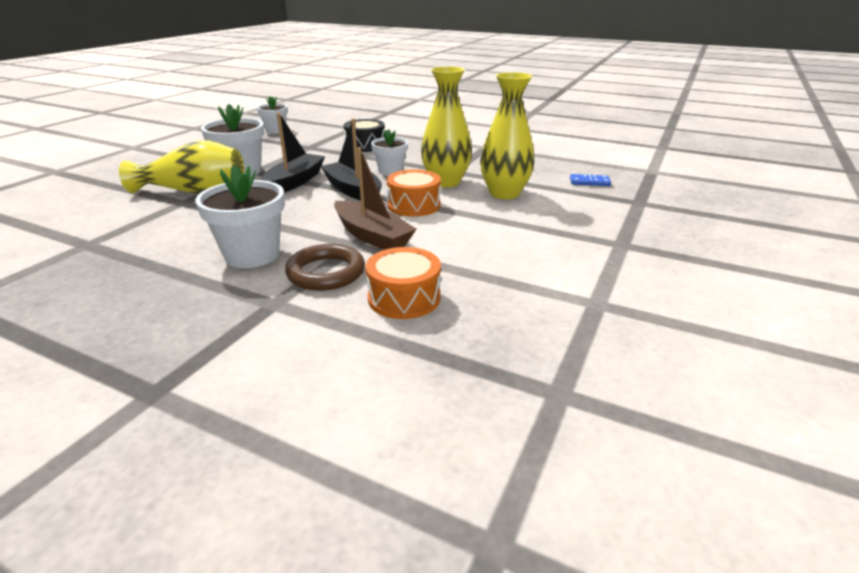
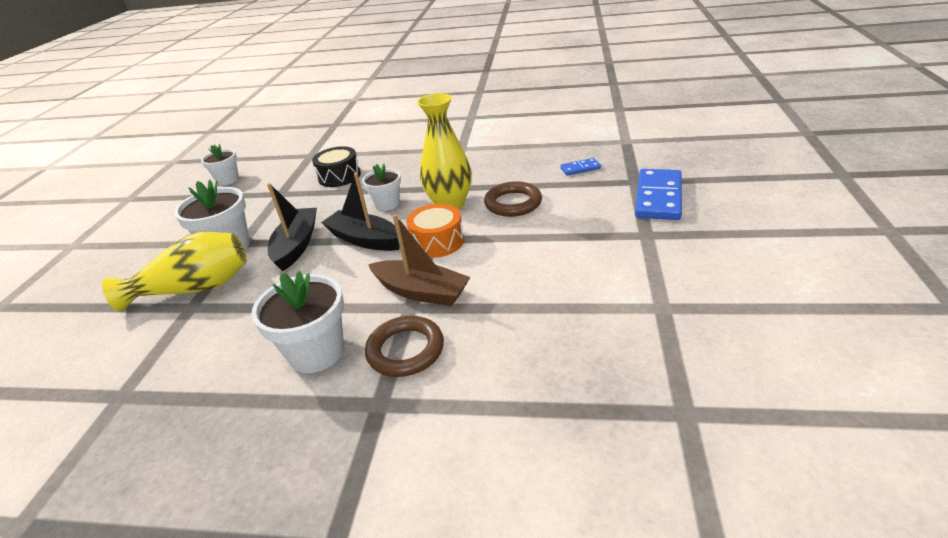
camera: 15 degrees left, 5 degrees up
orange drum [365,247,441,319] -> none
yellow vase [480,72,534,199] -> brown ring [484,181,542,217]
none -> blue domino [635,169,682,220]

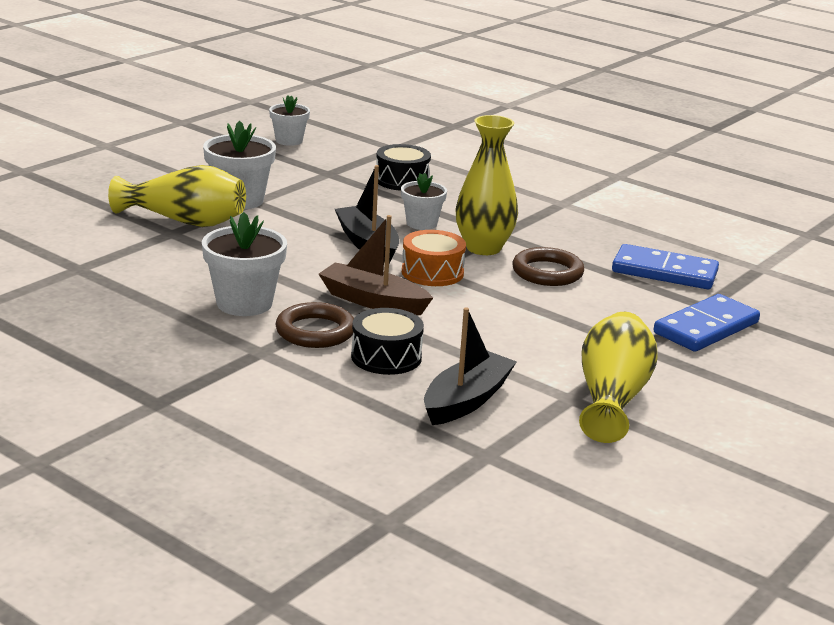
camera: 25 degrees right, 10 degrees down
black boat [267,183,317,271] -> black boat moved to [424,308,517,425]
brown boat [368,214,470,306] -> brown boat turned 150 degrees clockwise [319,215,433,315]
blue domino [560,158,601,176] -> blue domino [612,244,719,289], size x2.06
none -> black drum [351,308,424,375]
none -> yellow vase [579,312,657,443]

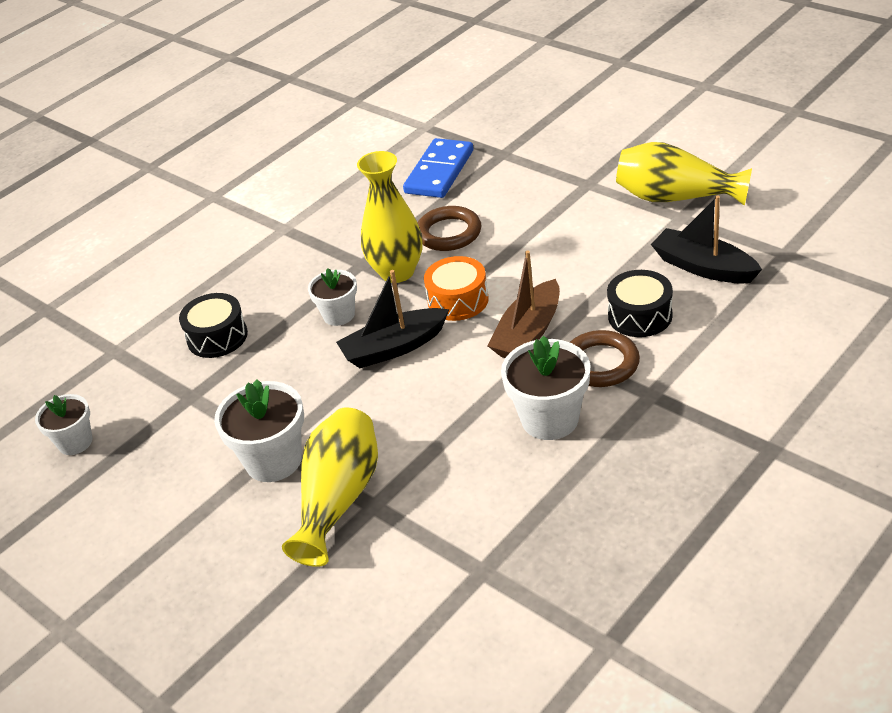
camera: 80 degrees left, 15 degrees up
blue domino [654,294,760,352] -> none

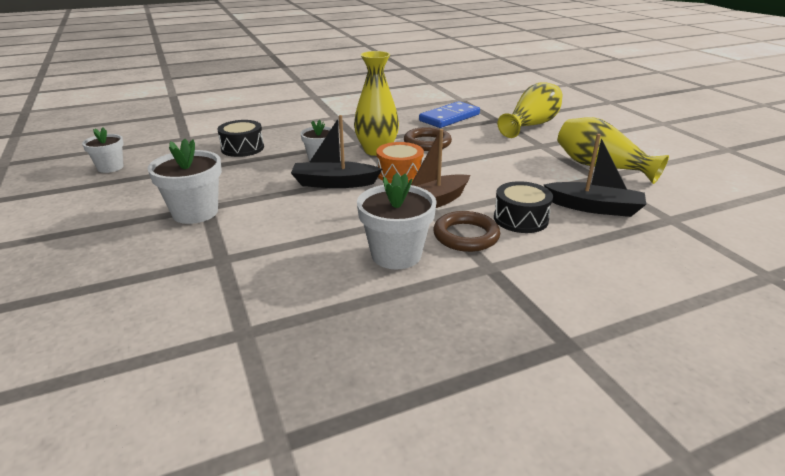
camera: 20 degrees right, 10 degrees down
yellow vase [282,407,378,567] -> yellow vase moved to [498,82,563,138]
black boat [651,195,762,284] -> black boat turned 135 degrees clockwise [544,134,646,217]

